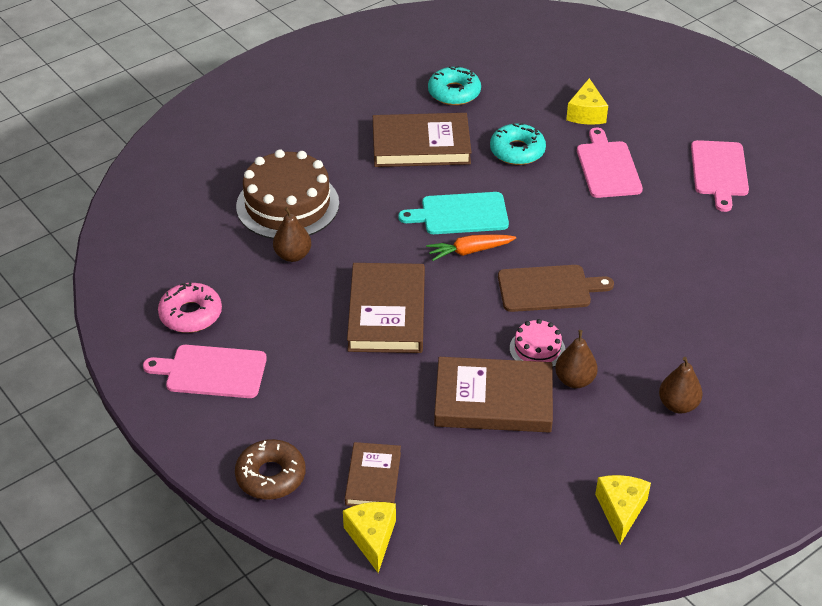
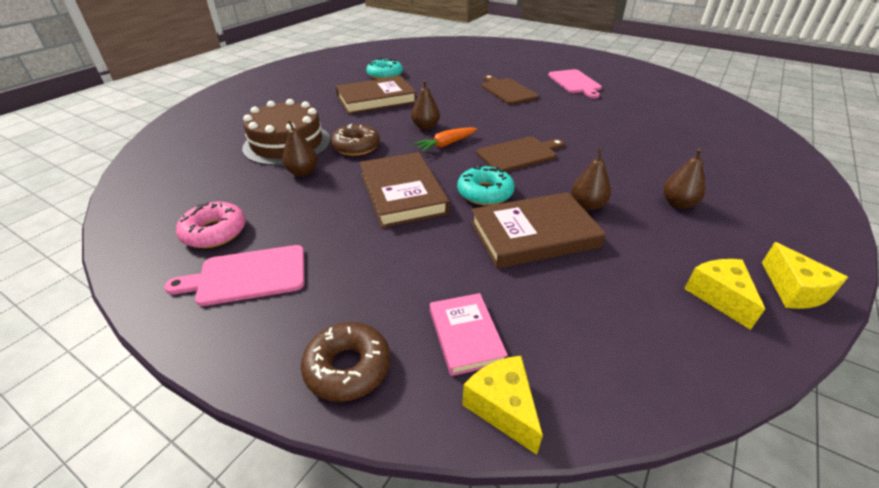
camera: 20 degrees left, 5 degrees down
brown book [345,442,401,506] -> pink book [430,293,508,376]
turquoise cutting board [398,192,509,234] -> brown pear [411,80,440,130]
turquoise donut [490,123,546,165] -> turquoise donut moved to [457,165,515,206]
pink cake [510,319,565,368] -> none
yellow cheese [566,78,608,125] -> yellow cheese moved to [762,242,848,309]
pink cutting board [577,128,643,198] -> brown cutting board [482,75,539,105]
none -> brown donut [331,124,380,156]

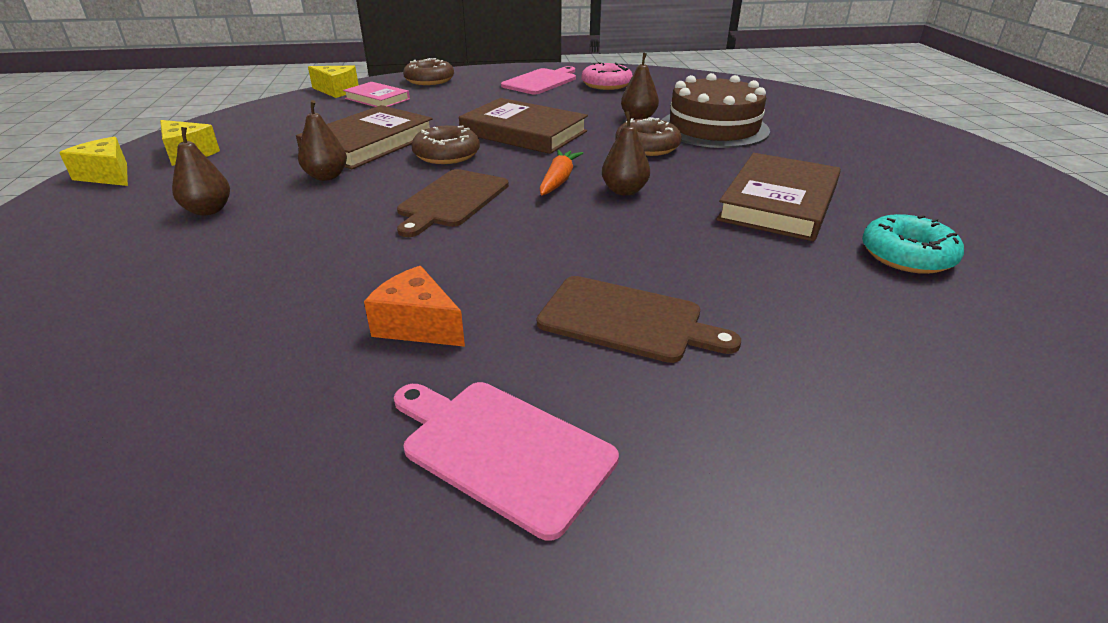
camera: 140 degrees right, 5 degrees down
turquoise donut [457,165,515,206] -> brown donut [412,125,480,164]
none -> orange cheese [364,266,465,347]

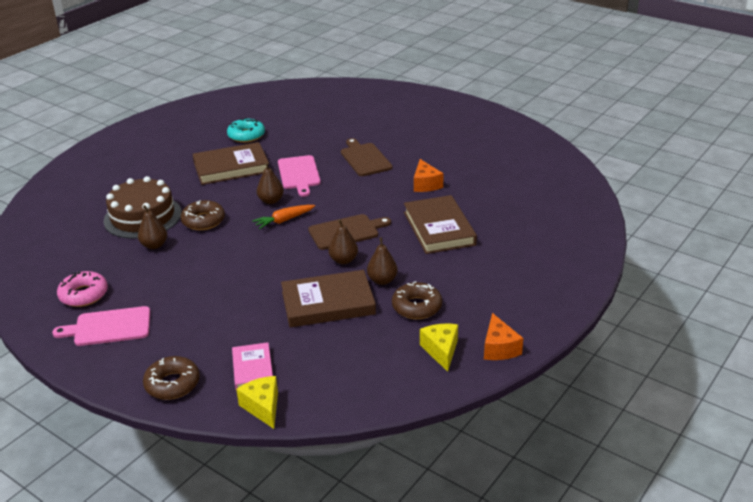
camera: 135 degrees left, 0 degrees up
yellow cheese [59,137,128,186] -> orange cheese [484,313,523,360]
brown pear [172,127,230,216] -> brown pear moved to [328,219,358,264]
pink cutting board [394,382,619,541] -> pink cutting board moved to [278,155,321,197]
brown donut [412,125,480,164] -> brown donut moved to [392,281,442,319]
brown book [459,98,588,154] -> brown book moved to [404,195,477,254]

